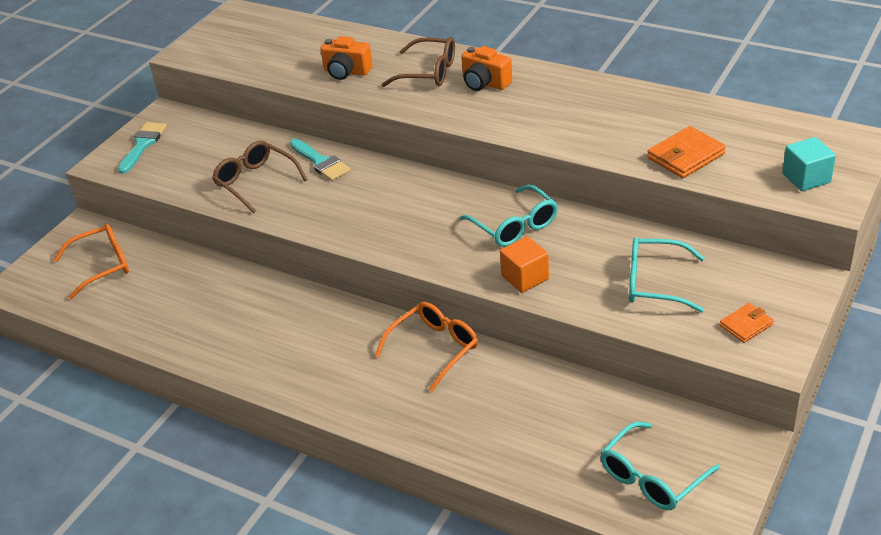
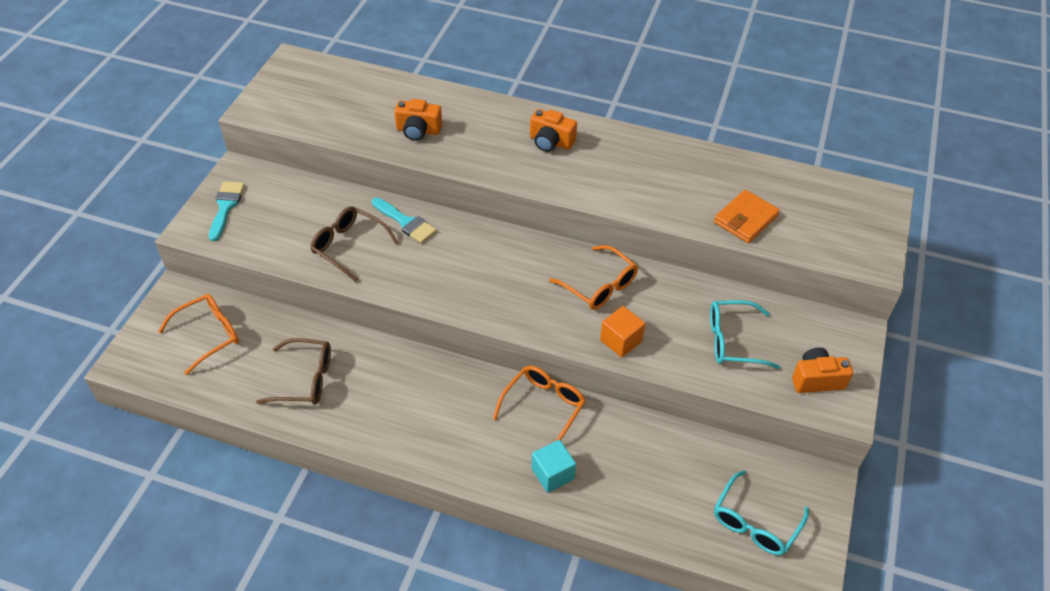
camera: 15 degrees left, 10 degrees up
brown glasses [381,37,455,87] -> brown glasses moved to [256,338,331,404]
turquoise glasses [459,184,558,247] -> orange glasses [549,245,638,310]
orange wallet [720,303,774,343] -> orange camera [792,347,853,393]
turquoise cube [782,137,836,191] -> turquoise cube moved to [531,440,576,493]

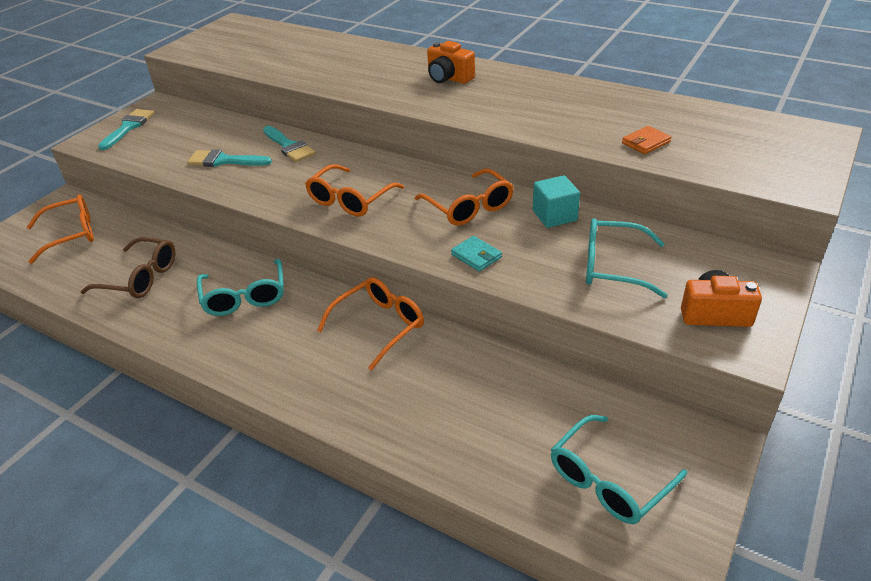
camera: 15 degrees right, 10 degrees down
brown glasses [310,206,398,282] -> turquoise brush [187,149,272,167]
orange camera [394,99,442,141] -> none
turquoise cube [531,440,576,493] -> turquoise cube moved to [533,175,580,228]
orange cube [600,306,645,357] -> turquoise wallet [451,236,502,272]
orange wallet [714,190,780,243] -> orange wallet [622,126,671,154], size x0.61
none -> turquoise glasses [197,259,284,316]
none -> orange glasses [305,164,404,217]

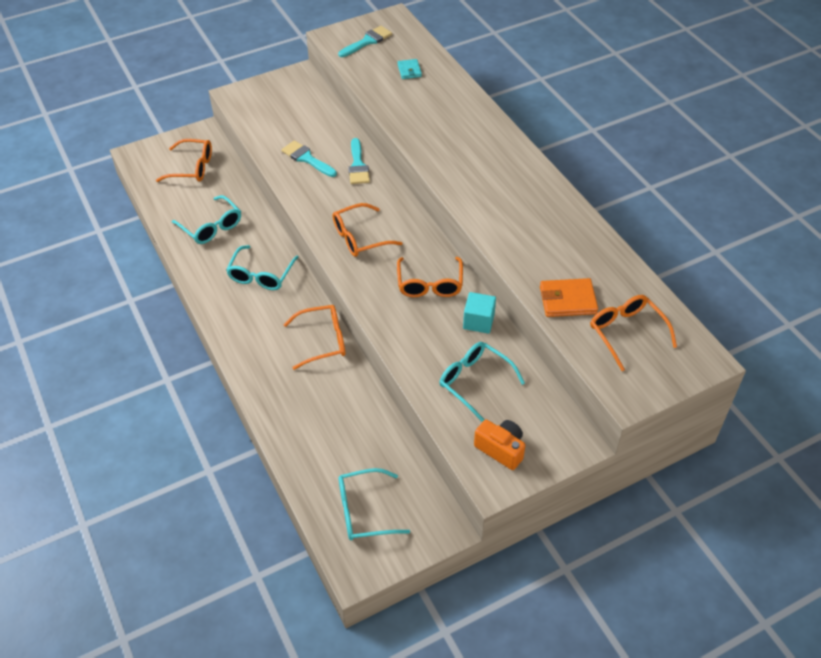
camera: 30 degrees right, 10 degrees up
brown glasses [81,237,176,298] -> turquoise glasses [172,195,241,244]
turquoise brush [98,109,155,150] -> turquoise brush moved to [338,26,392,57]
orange camera [427,41,475,84] -> none
turquoise wallet [451,236,502,272] -> turquoise wallet moved to [398,59,422,79]
orange wallet [622,126,671,154] -> orange wallet [540,278,598,317], size x1.64
none -> orange glasses [590,295,677,371]

